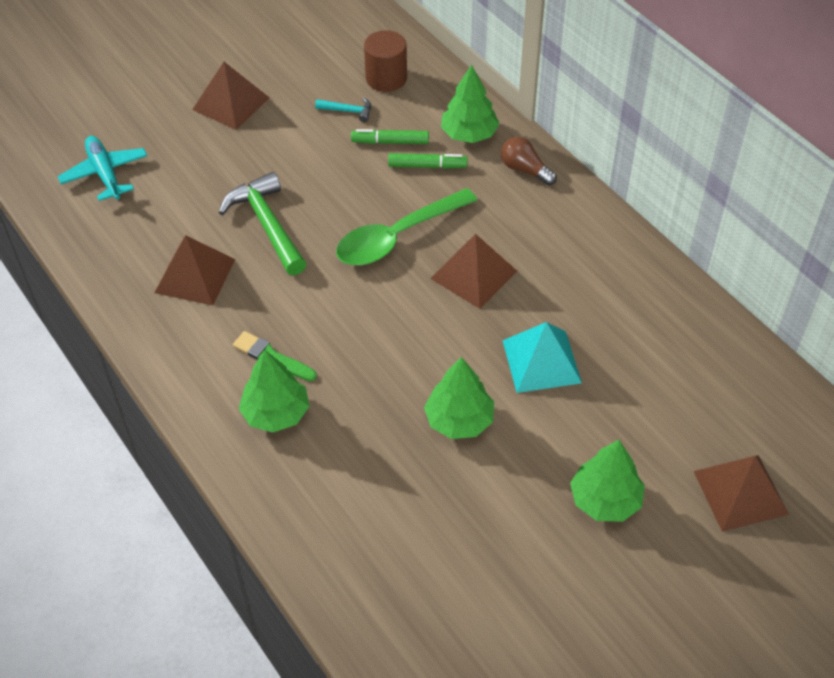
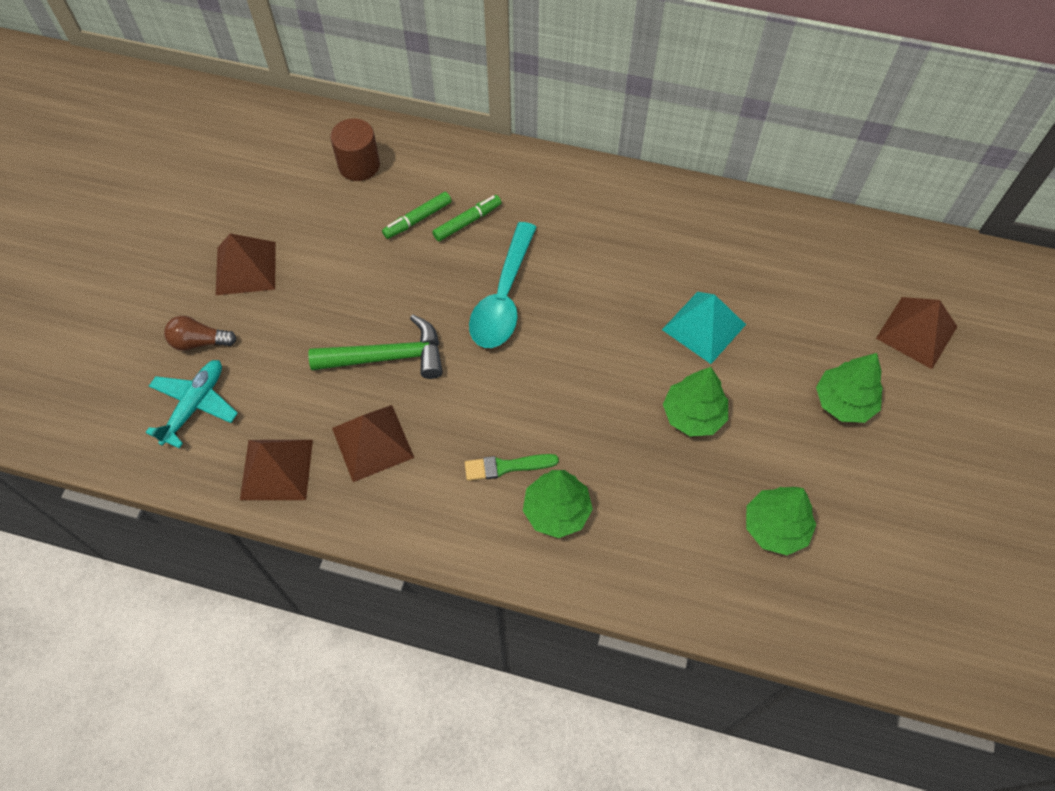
camera: 40 degrees left, 10 degrees up
turquoise plane [57,136,147,201] -> turquoise plane turned 90 degrees clockwise [145,360,238,448]
green hammer [219,172,307,275] -> green hammer turned 150 degrees clockwise [308,314,443,379]
turquoise hammer [315,97,371,122] -> none
green spoon [336,188,478,265] -> turquoise spoon [469,222,537,348]
brown pyramid [430,234,517,309] -> brown pyramid moved to [240,440,313,500]
green tree [441,65,499,143] -> green tree moved to [746,487,816,555]
brown light bulb [501,137,557,186] -> brown light bulb moved to [164,316,237,351]

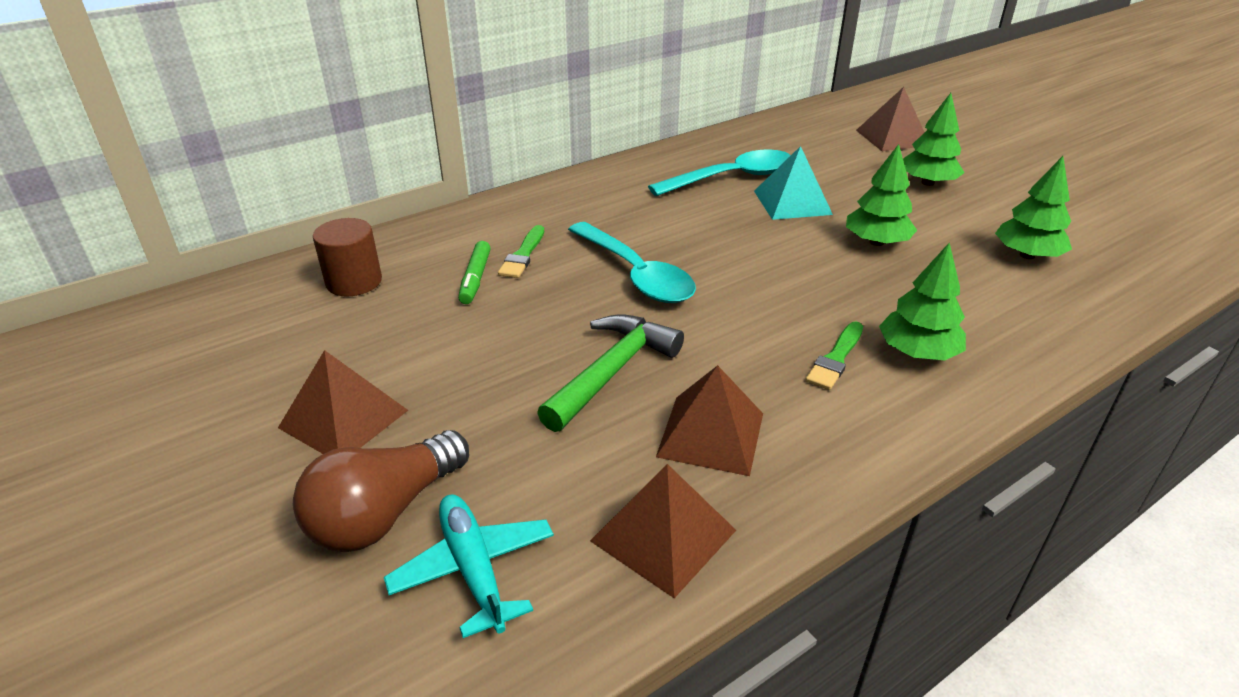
camera: 50 degrees left, 25 degrees down
brown light bulb [164,316,237,351] -> brown light bulb [293,430,469,552], size x1.68
green marker [432,195,501,242] -> green brush [498,225,544,278]
none -> turquoise spoon [648,149,791,196]

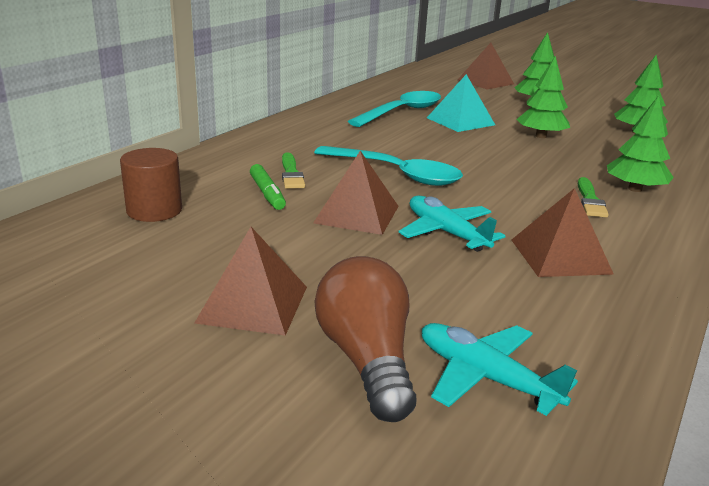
camera: 25 degrees left, 10 degrees down
brown light bulb [293,430,469,552] -> brown light bulb turned 150 degrees clockwise [314,256,417,422]
green hammer [537,314,684,432] -> turquoise plane [398,196,505,252]
brown pyramid [590,464,736,598] -> brown pyramid moved to [313,151,399,235]

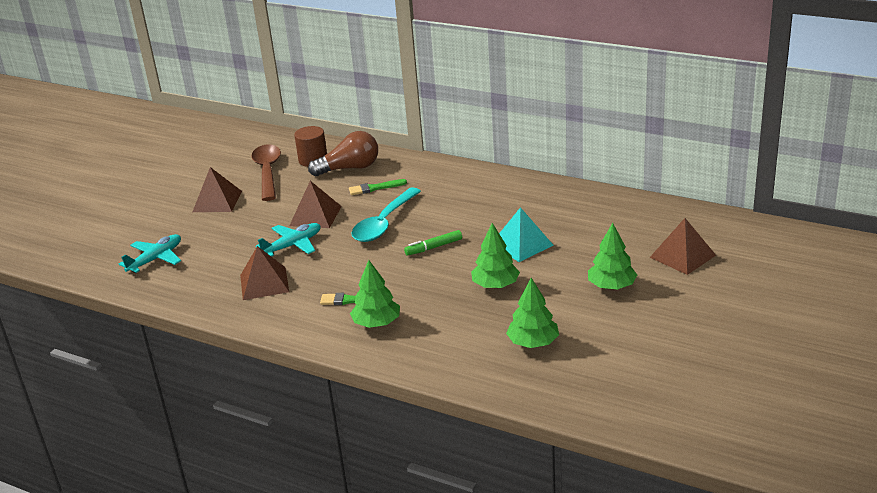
camera: 90 degrees right, 5 degrees up
green marker [250,164,286,210] -> green marker moved to [404,230,462,256]
brown light bulb [314,256,417,422] -> brown light bulb moved to [308,131,378,176]
turquoise spoon [348,91,441,127] -> none
none -> brown spoon [251,144,281,201]

